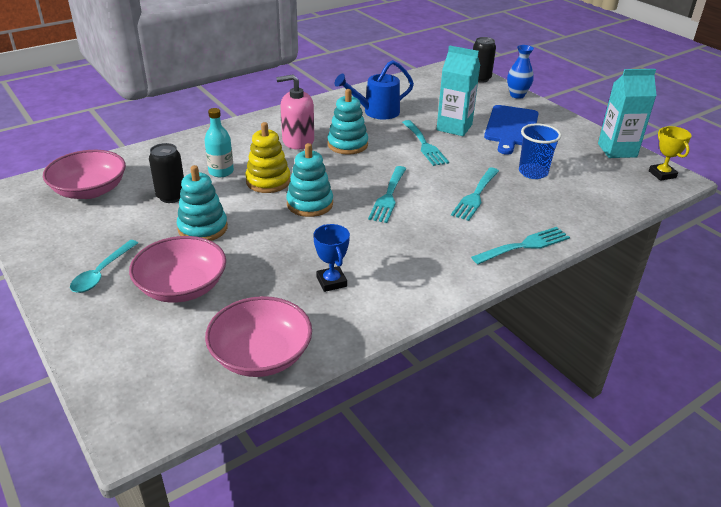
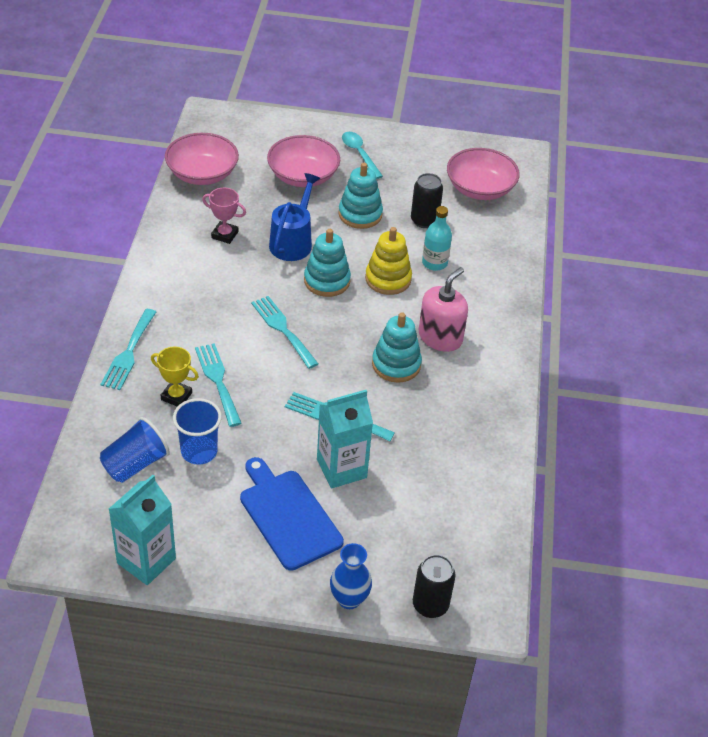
camera: 130 degrees right, 10 degrees up
blue trophy [313,224,350,292] -> pink trophy [202,188,246,244]
blue watering can [335,60,414,119] -> blue watering can moved to [269,173,320,261]
yellow trophy [649,126,692,181] -> yellow trophy moved to [151,346,199,407]
none -> blue cup [100,417,170,483]

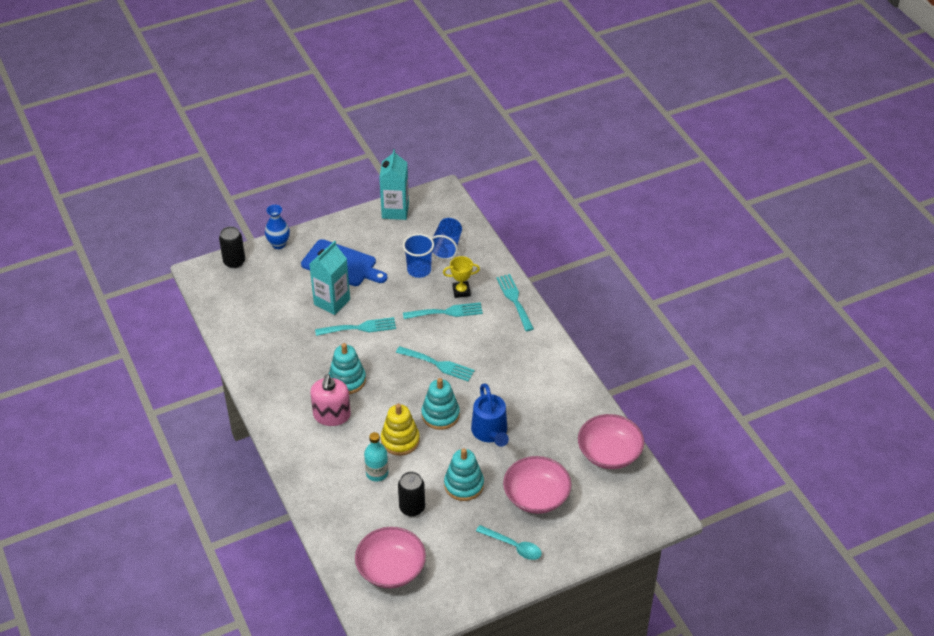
camera: 150 degrees right, 0 degrees up
turquoise fork [195,343,242,427] -> turquoise fork turned 45 degrees counterclockwise [403,302,483,319]
pink trophy [202,188,246,244] -> none

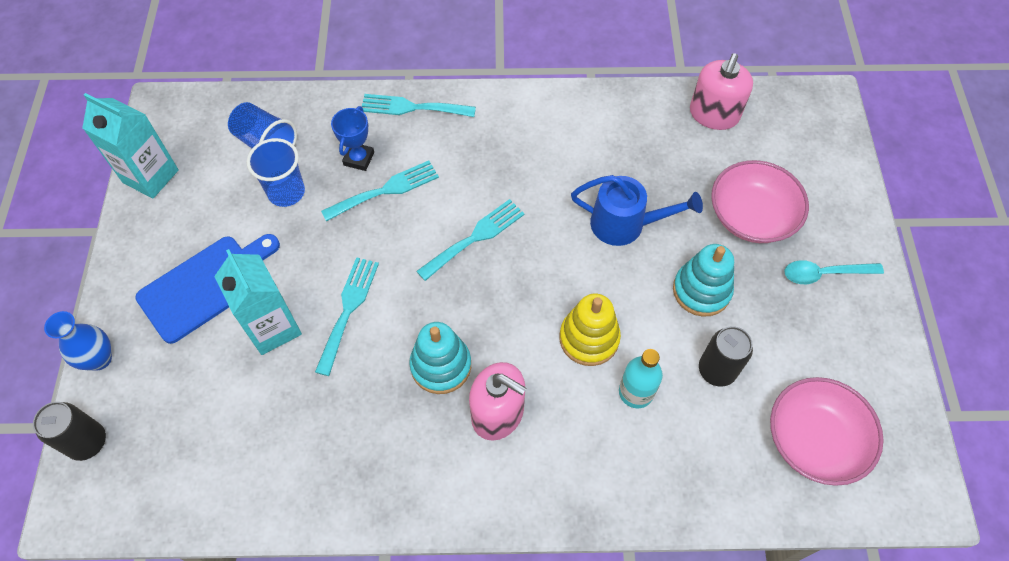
camera: 65 degrees left, 15 degrees up
turquoise fork [403,302,483,319] -> turquoise fork turned 45 degrees clockwise [321,161,439,222]
turquoise stacking toy [421,378,460,430] -> none
yellow trophy [443,256,480,298] -> blue trophy [331,106,374,171]
turquoise spoon [476,525,542,560] -> turquoise spoon turned 150 degrees counterclockwise [785,260,884,284]
pink bowl [578,414,644,469] -> pink soap dispenser [690,53,753,130]

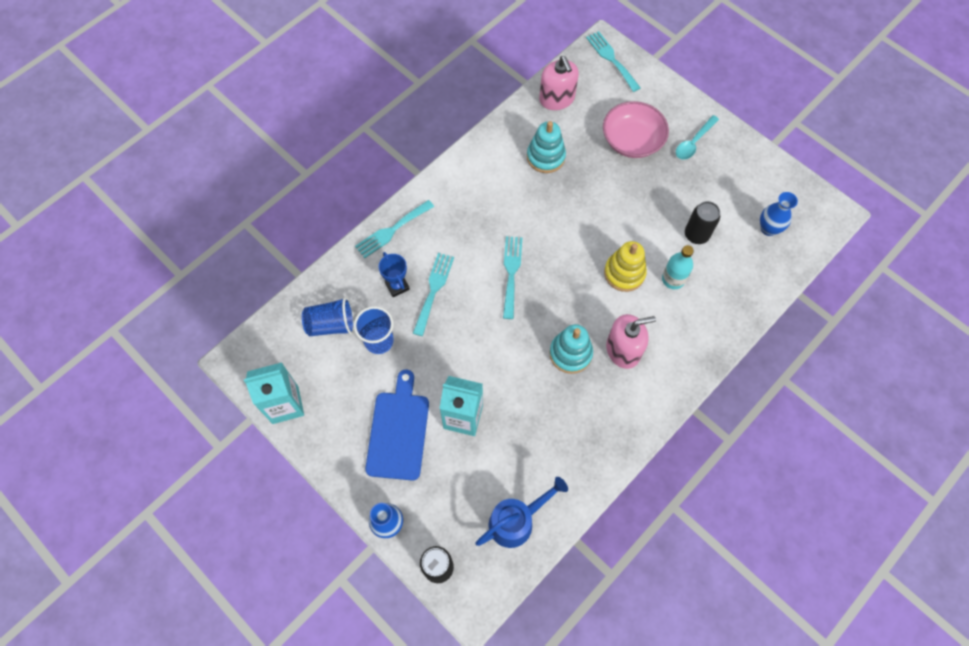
camera: 45 degrees left, 5 degrees up
turquoise fork [315,257,379,376] -> turquoise fork moved to [586,31,641,92]
blue watering can [571,175,703,246] -> blue watering can moved to [475,477,568,548]
turquoise stacking toy [673,244,734,317] -> turquoise stacking toy moved to [527,121,566,173]
pink bowl [770,377,884,486] -> blue vase [760,192,798,236]

